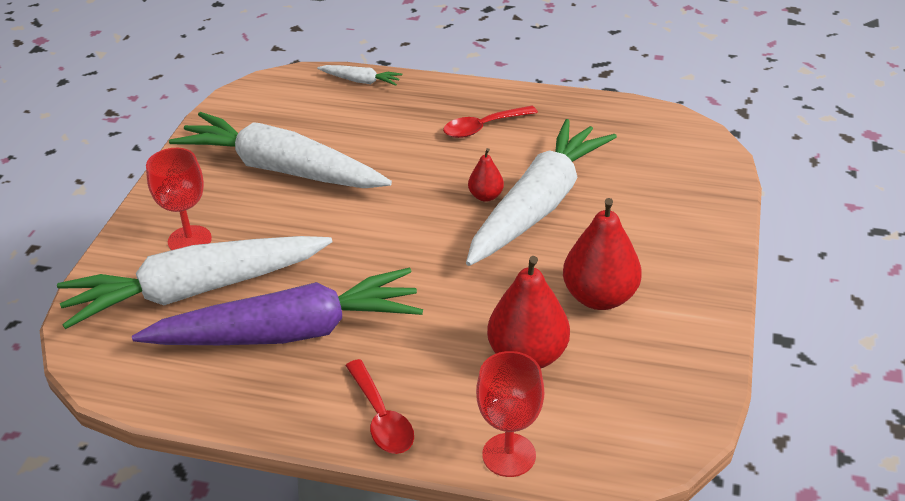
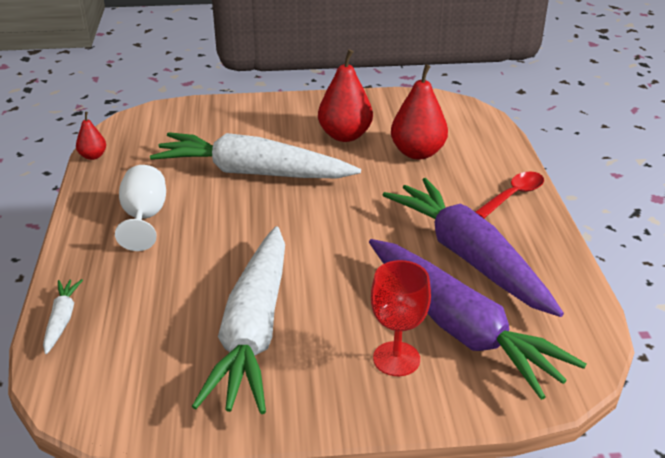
camera: 110 degrees left, 5 degrees down
white carrot [57,236,332,329] -> purple carrot [369,239,587,400]
red spoon [443,106,538,138] -> white goblet [115,165,166,251]
red pear [468,148,504,202] -> red pear moved to [76,112,106,160]
red goblet [476,351,544,477] -> none

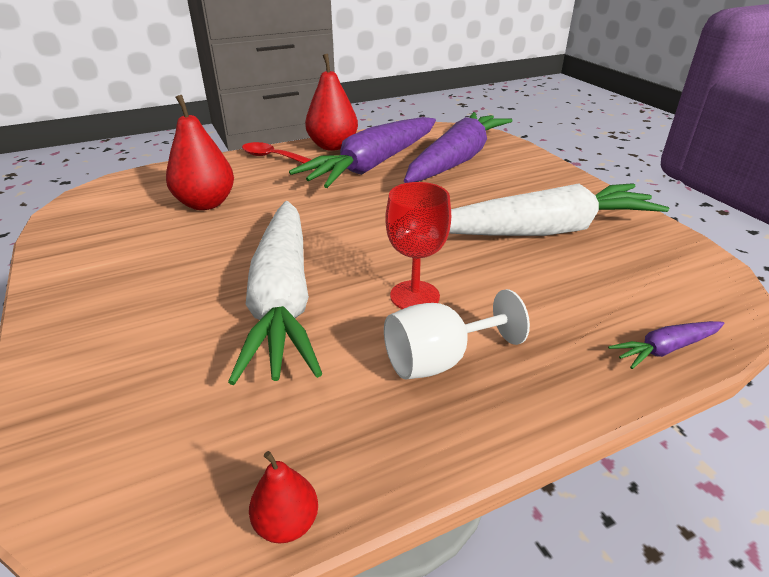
camera: 110 degrees left, 0 degrees up
white carrot [43,279,83,354] -> purple carrot [608,321,724,369]
red pear [318,49,373,142] -> red pear moved to [305,54,358,151]
red goblet [371,260,431,376] -> red goblet moved to [385,182,451,309]

